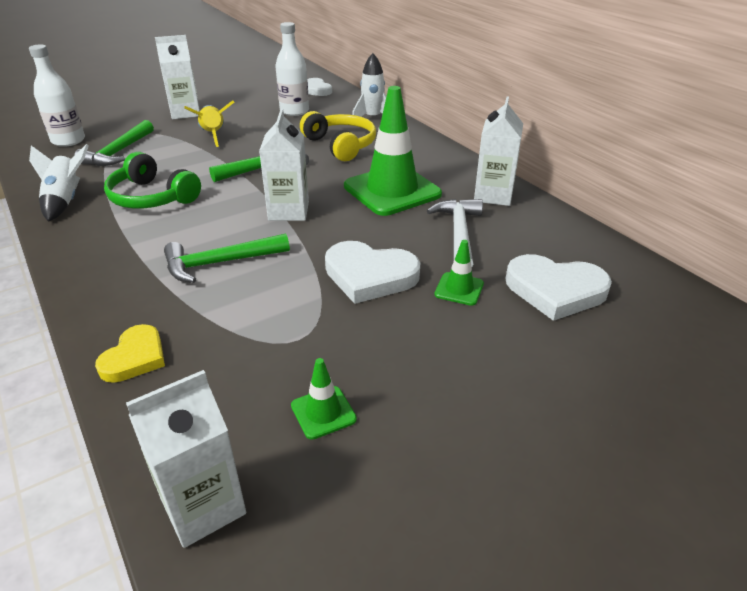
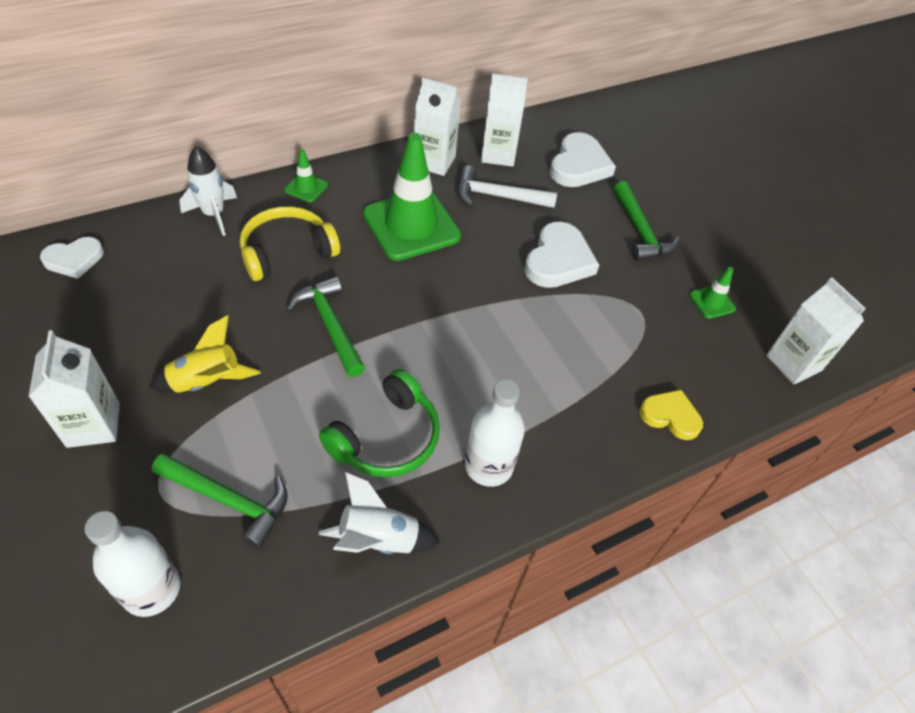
camera: 90 degrees left, 15 degrees up
green hammer [164,233,290,283] -> green hammer moved to [614,181,680,261]
white carton [259,109,309,221] -> white carton moved to [481,73,528,167]
white bottle [275,22,309,116] -> white bottle moved to [465,379,525,487]
green traffic cone [434,240,484,306] -> green traffic cone moved to [284,149,328,202]

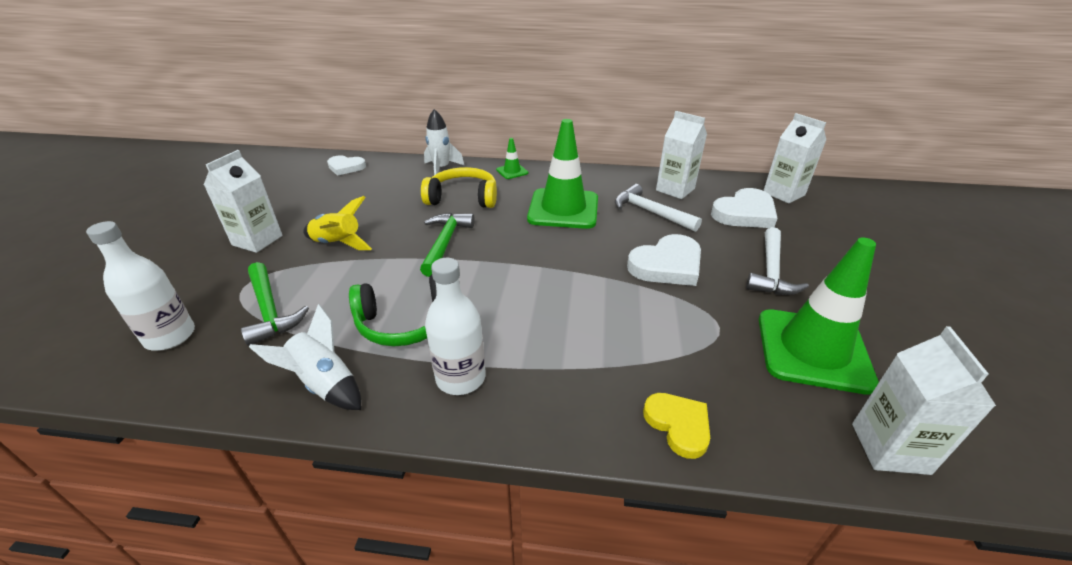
camera: 40 degrees right, 15 degrees down
white carton [414,77,461,176] -> white carton moved to [763,113,826,203]
green hammer [614,181,680,261] -> white hammer [746,227,809,295]
green traffic cone [689,267,736,319] -> green traffic cone [759,237,879,395], size x2.29

